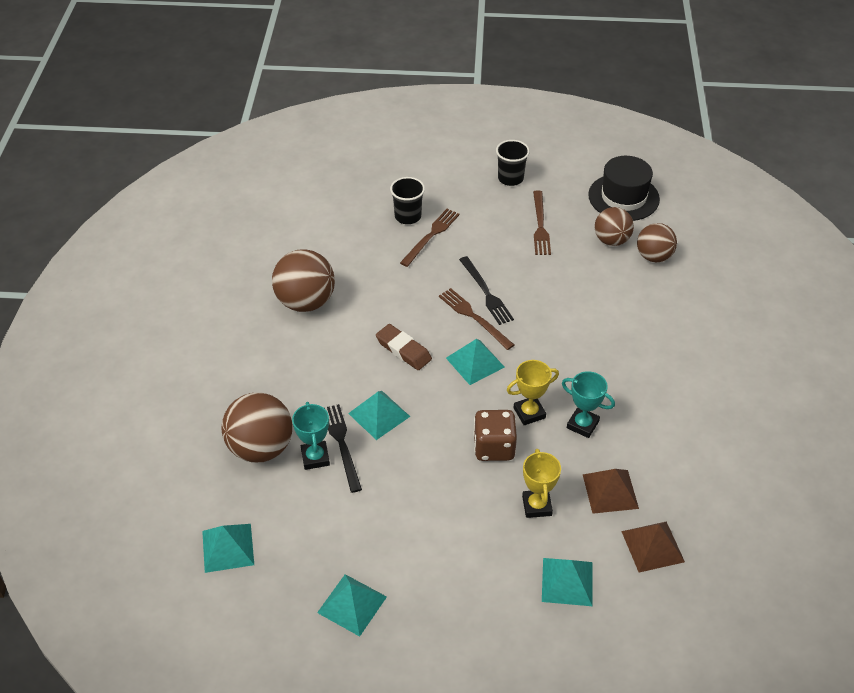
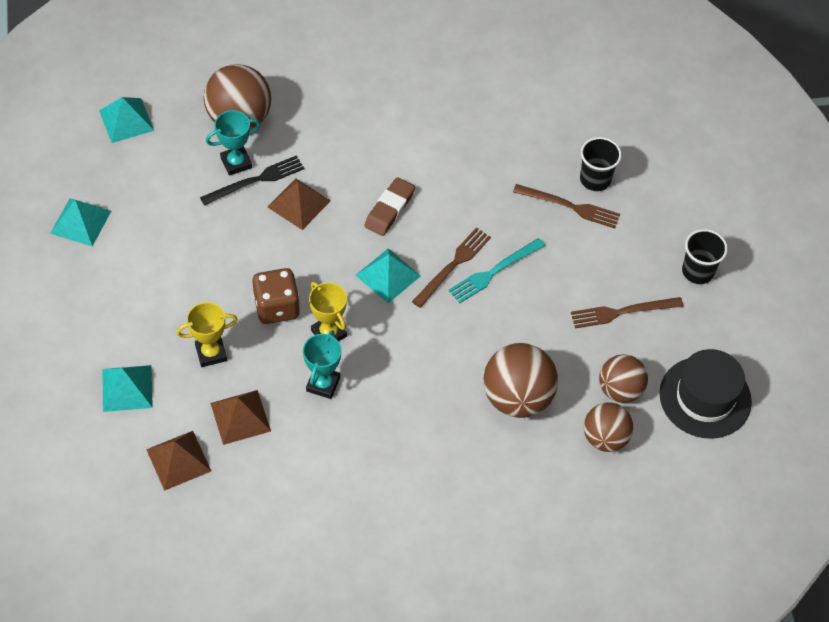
camera: 75 degrees right, 10 degrees up
brown ball [272,249,335,312] -> brown ball moved to [483,343,558,418]
turquoise pyramid [348,391,410,440] -> brown pyramid [268,178,331,230]
black fork [459,256,514,325] -> turquoise fork [448,238,545,303]

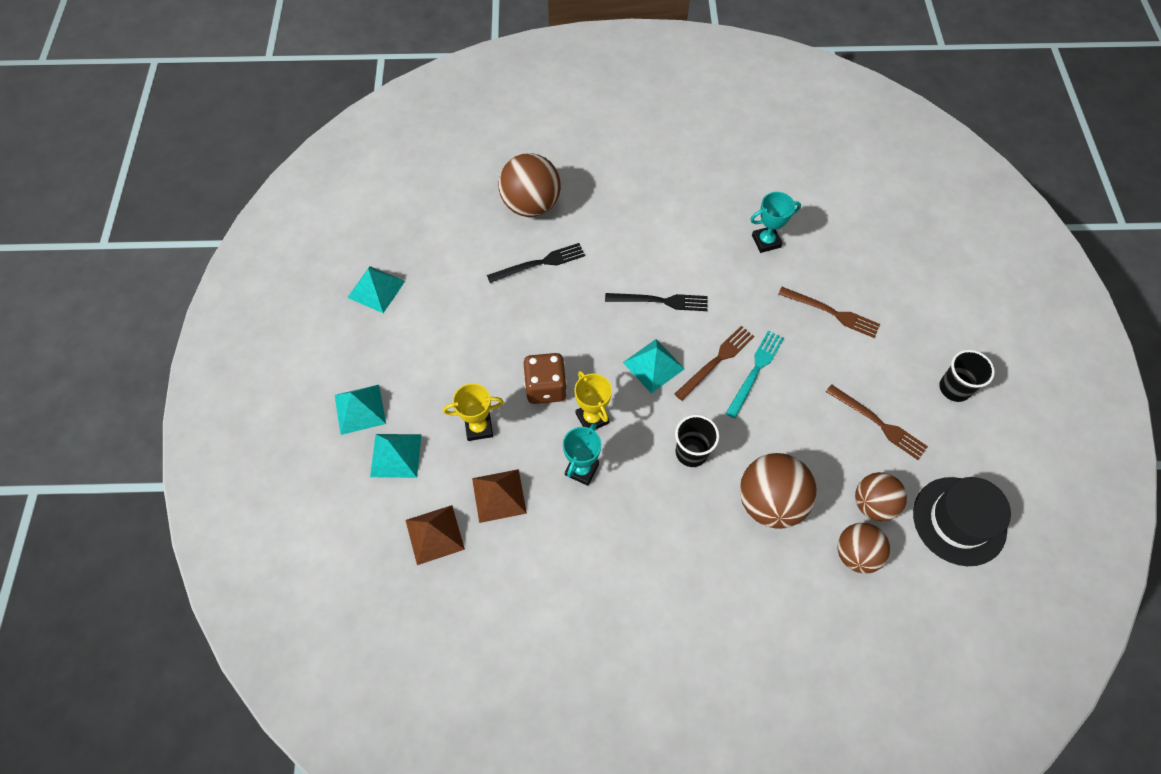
camera: 10 degrees right, 5 degrees up
turquoise pyramid [99,97,154,143] -> turquoise pyramid moved to [334,385,386,435]
turquoise trophy [206,110,260,176] -> turquoise trophy moved to [750,192,801,253]
brown pyramid [268,178,331,230] -> none
brown eraser [364,177,415,236] -> black fork [605,293,708,311]
turquoise fork [448,238,545,303] -> turquoise fork turned 150 degrees clockwise [726,330,784,419]
brown fork [571,297,683,328] -> brown fork turned 135 degrees counterclockwise [826,384,928,460]
black cup [580,137,622,191] -> black cup moved to [675,415,719,467]

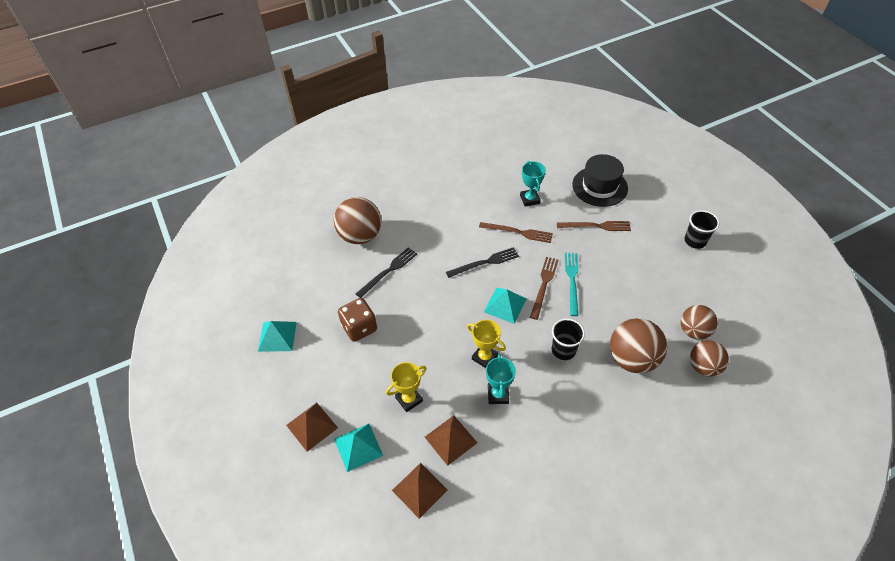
camera: 25 degrees left, 10 degrees down
turquoise pyramid [334,385,386,435] -> brown pyramid [286,403,338,452]
brown dice [524,353,567,404] -> brown dice moved to [338,298,377,342]
turquoise trophy [750,192,801,253] -> turquoise trophy turned 60 degrees counterclockwise [520,161,546,207]
brown fork [826,384,928,460] -> brown fork moved to [479,222,553,243]
black hat [913,477,1011,566] -> black hat moved to [572,154,628,207]

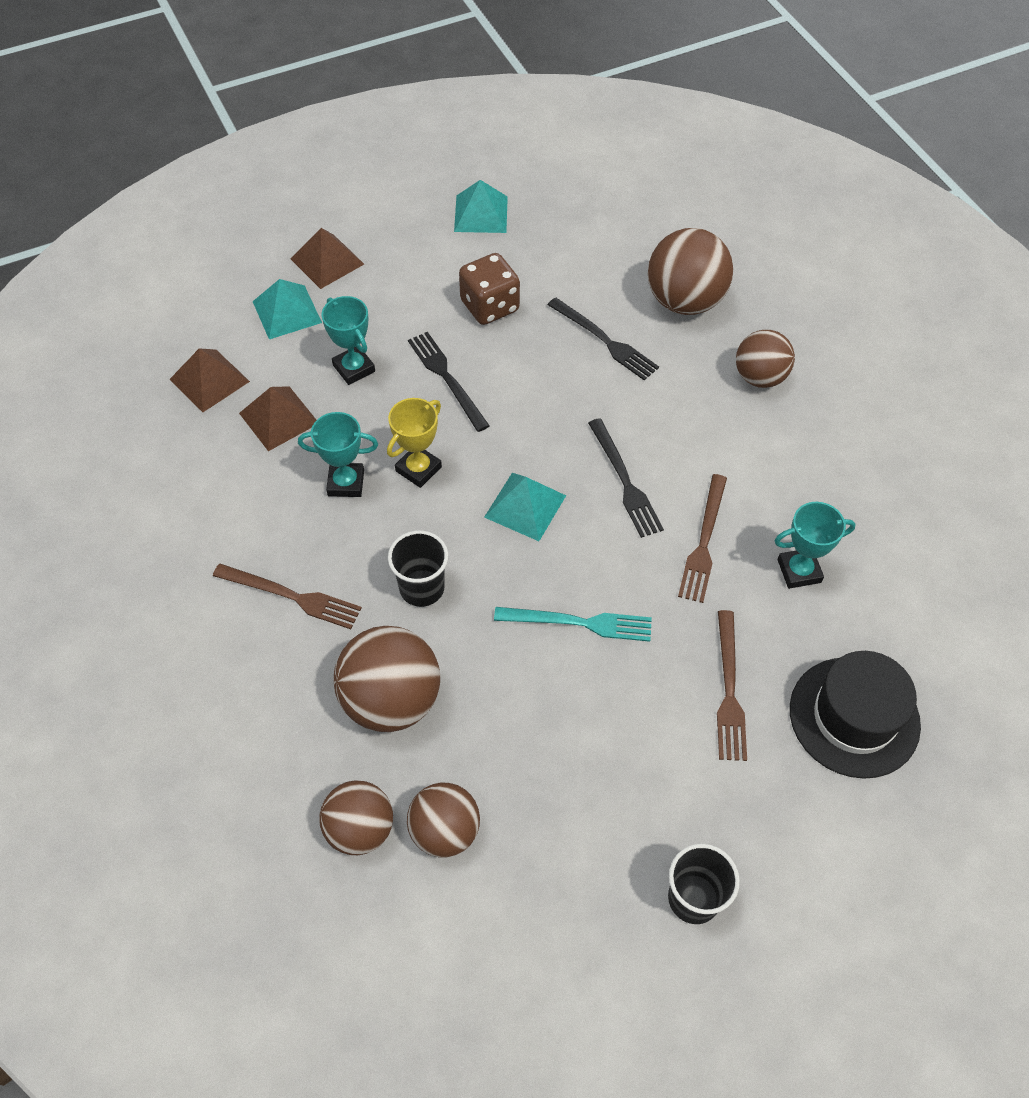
camera: 90 degrees right, 5 degrees up
yellow trophy [386,362,427,412] -> turquoise trophy [321,296,375,385]
brown fork [530,257,558,320] -> brown fork moved to [213,564,362,629]
none -> black fork [408,332,490,432]
none -> brown ball [736,330,795,388]

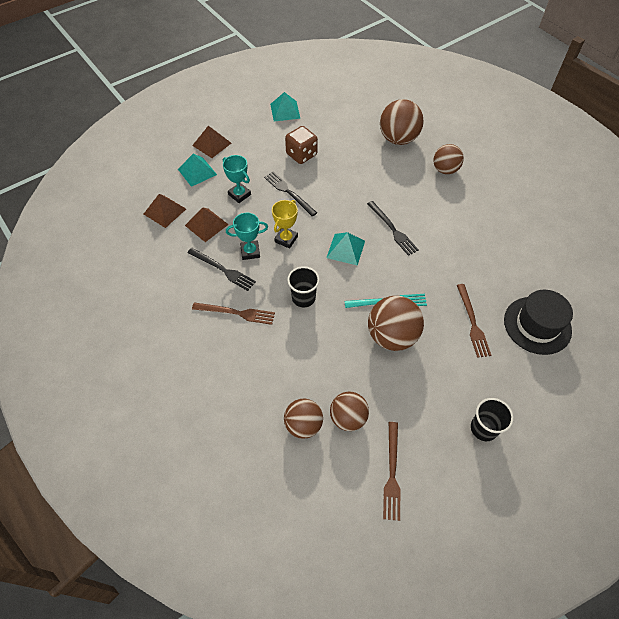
camera: 10 degrees left, 0 degrees up
brown ball [334,626,440,732] -> brown ball moved to [368,296,424,351]
black fork [548,297,659,380] -> black fork moved to [187,248,256,291]
brown fork [678,474,727,603] -> brown fork moved to [383,422,401,521]
turquoise trophy [774,502,856,589] -> none

